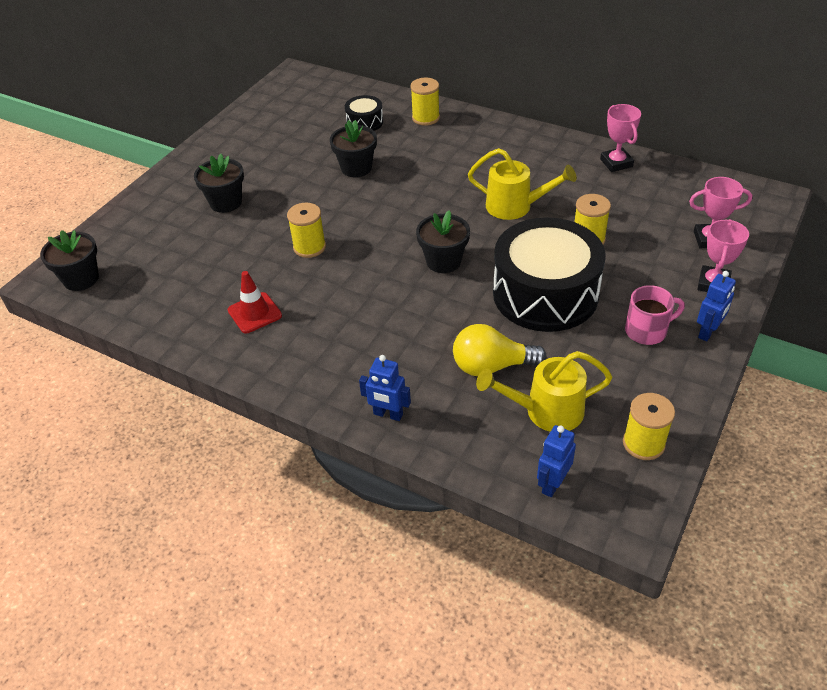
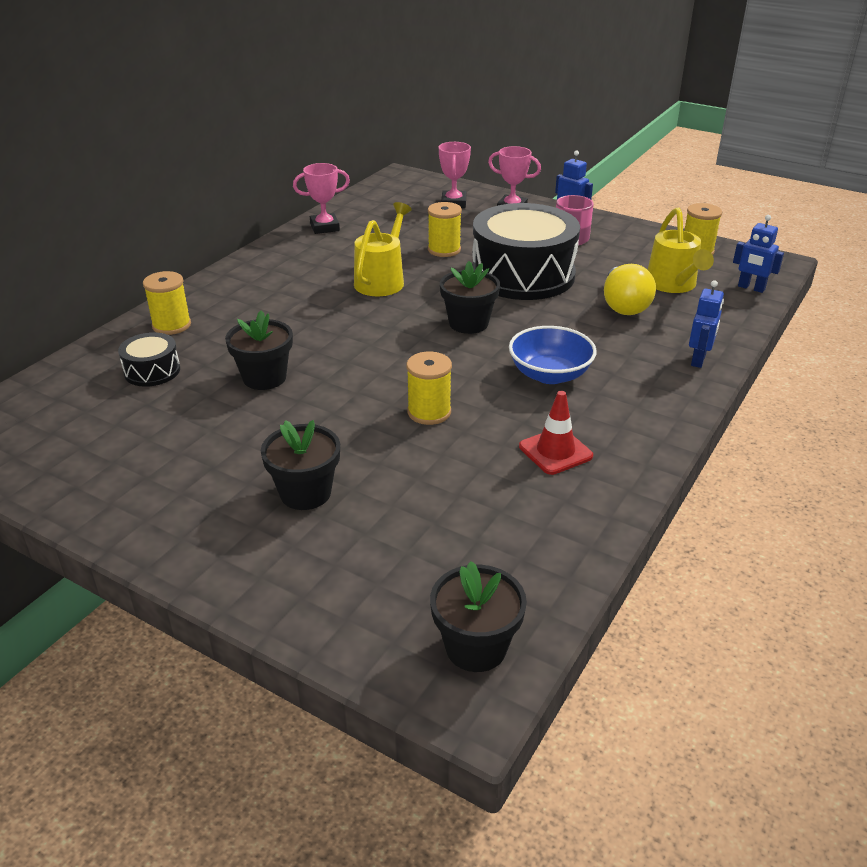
camera: 90 degrees left, 10 degrees down
none -> blue bowl [509,326,597,384]

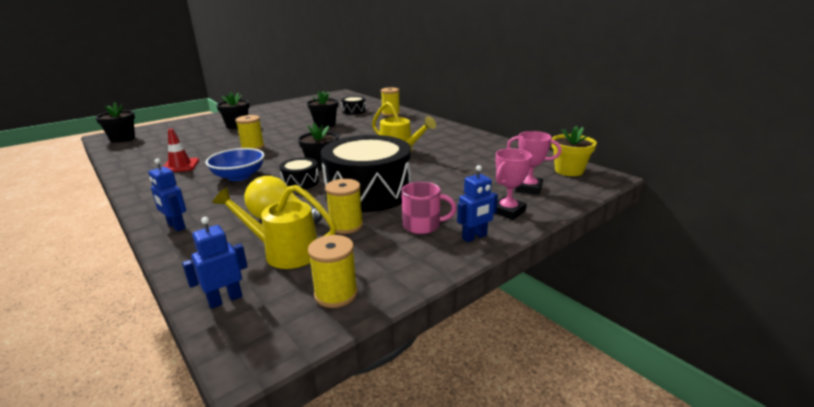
camera: 110 degrees right, 10 degrees down
pink trophy [293,163,350,234] -> none
yellow spool [428,202,462,257] -> yellow spool moved to [325,179,363,234]
none -> black drum [279,158,319,189]
none -> yellow flower pot [551,126,597,176]

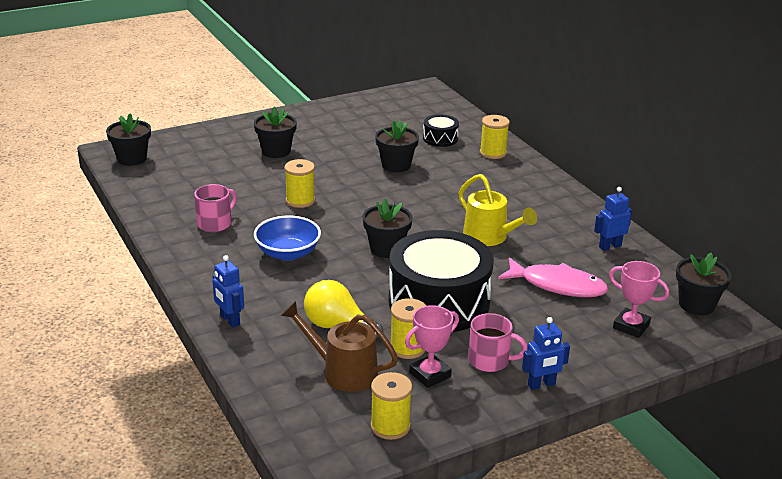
camera: 10 degrees right, 5 degrees up
red traffic cone [163,129,199,172] -> pink mug [194,184,237,232]
blue robot [182,217,248,309] -> blue robot moved to [594,187,632,251]
yellow watering can [212,185,336,269] -> brown watering can [281,301,398,392]
black drum [279,158,319,189] -> none
pink trophy [494,148,532,220] -> pink trophy moved to [405,305,459,388]
yellow flower pot [551,126,597,176] -> black flower pot [676,253,732,315]
none -> pink fish [498,257,608,297]

